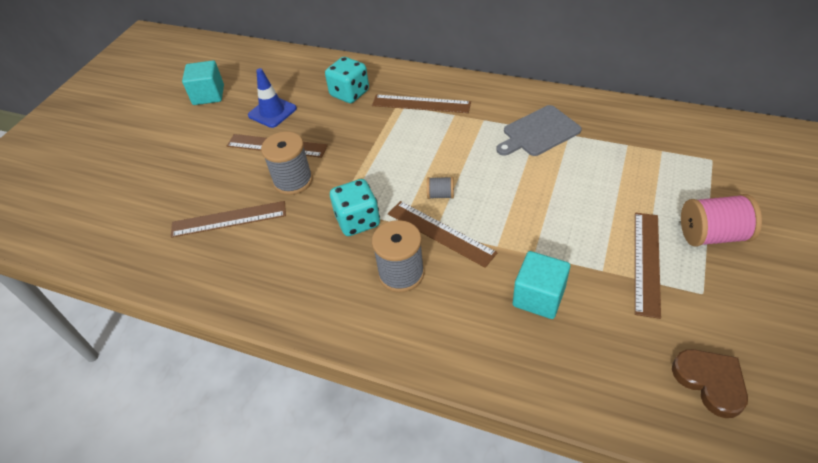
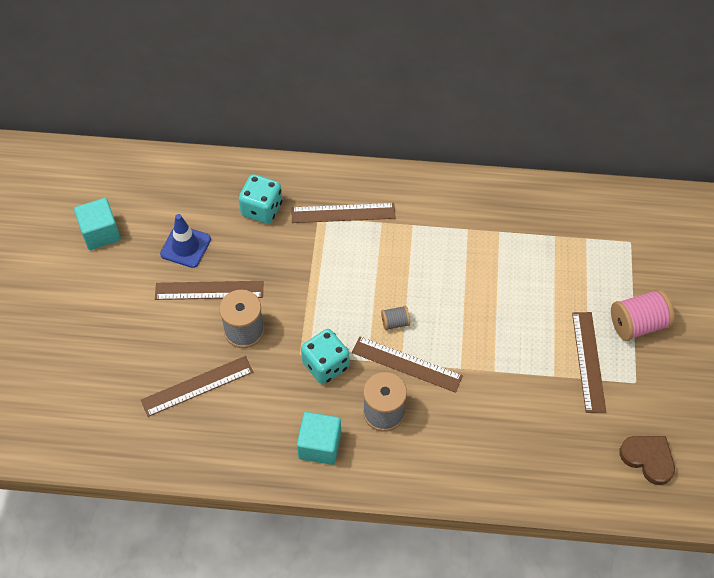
camera: 20 degrees left, 10 degrees up
grey cutting board [496,105,582,156] -> none
turquoise cube [513,251,570,319] -> turquoise cube moved to [297,412,341,465]

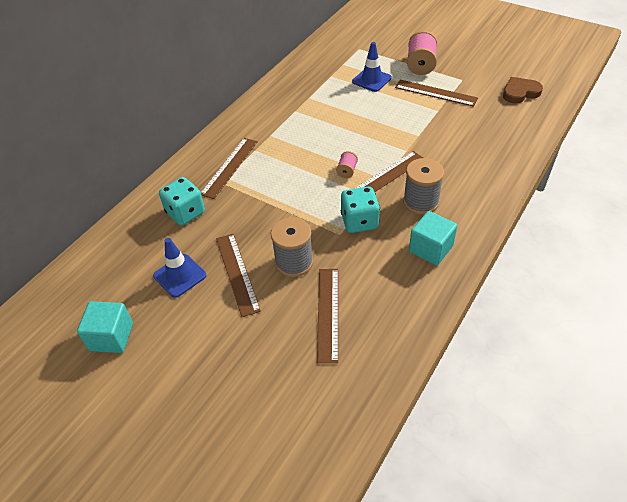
camera: 60 degrees left, 10 degrees down
brown ruler [155,281,263,300] -> brown ruler turned 45 degrees counterclockwise [216,234,261,317]
grey spool [381,306,410,330] -> pink spool [336,151,358,178]
none -> blue traffic cone [352,42,392,92]

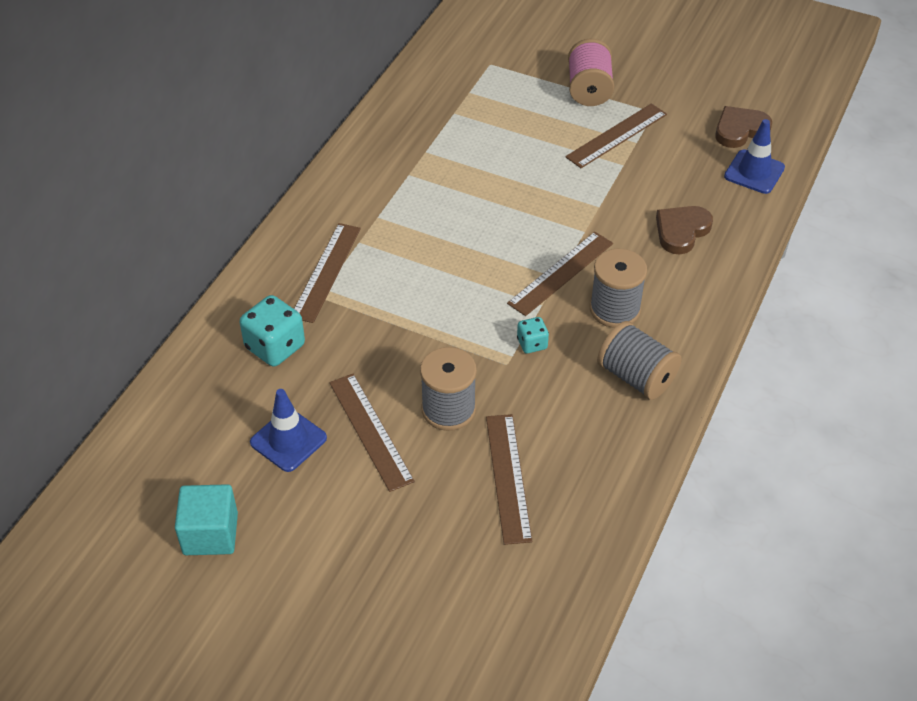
camera: 10 degrees left, 0 degrees up
pink spool [336,151,358,178] -> none
turquoise dice [341,187,380,233] -> turquoise dice [517,317,549,354], size x0.55
blue traffic cone [352,42,392,92] -> blue traffic cone moved to [724,119,785,194]
brown ruler [395,80,478,107] -> brown ruler turned 60 degrees counterclockwise [565,103,667,168]
turquoise cube [409,211,457,266] -> grey spool [597,321,682,400]
none -> brown heart [656,206,713,254]

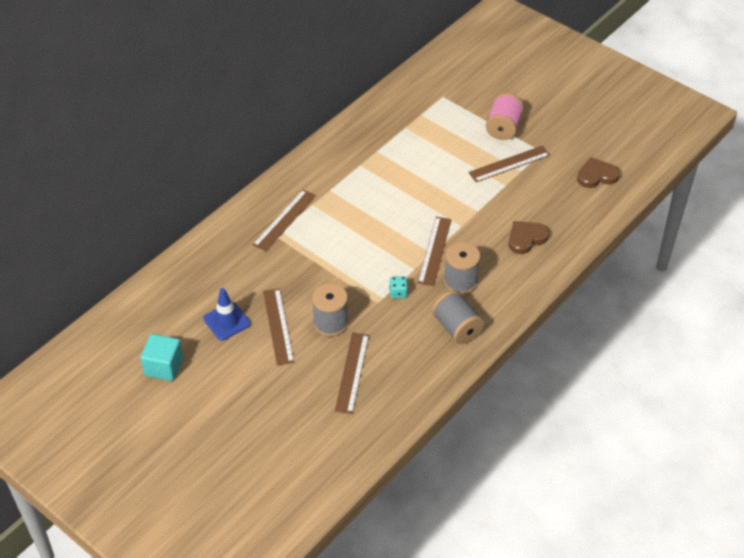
camera: 15 degrees right, 0 degrees up
turquoise dice [240,295,305,367] -> none
brown ruler [507,232,613,316] -> brown ruler turned 45 degrees counterclockwise [418,217,452,286]
blue traffic cone [724,119,785,194] -> none

